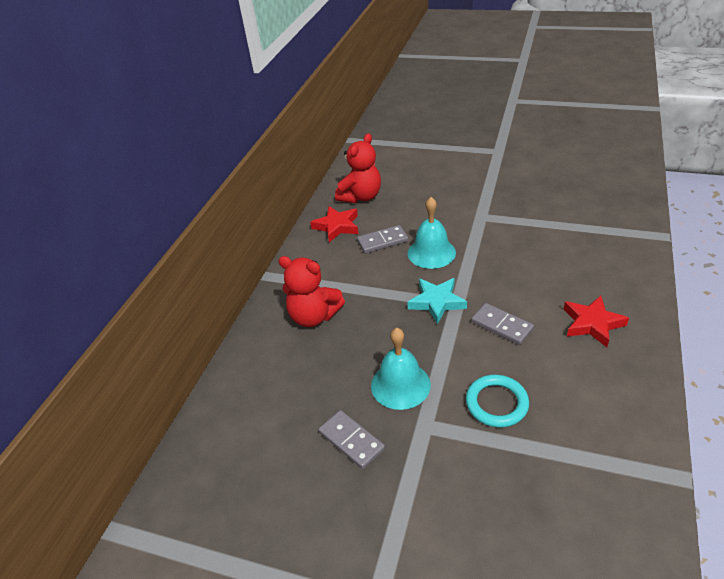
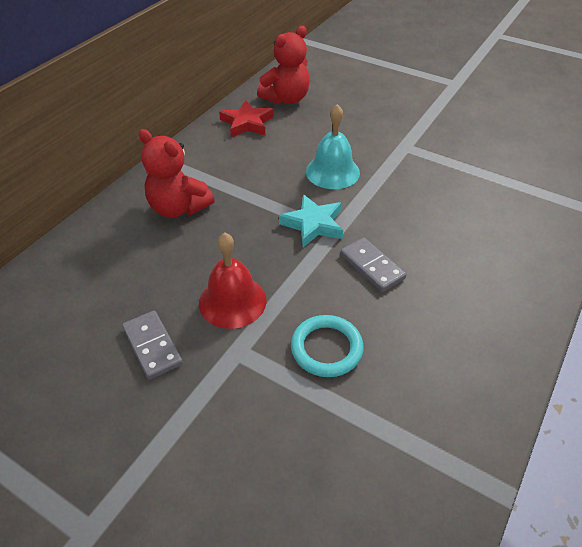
camera: 10 degrees right, 5 degrees up
grey domino [357,225,408,253] -> none
turquoise bell [371,328,431,410] -> red bell [199,232,267,329]
red star [564,296,629,347] -> none

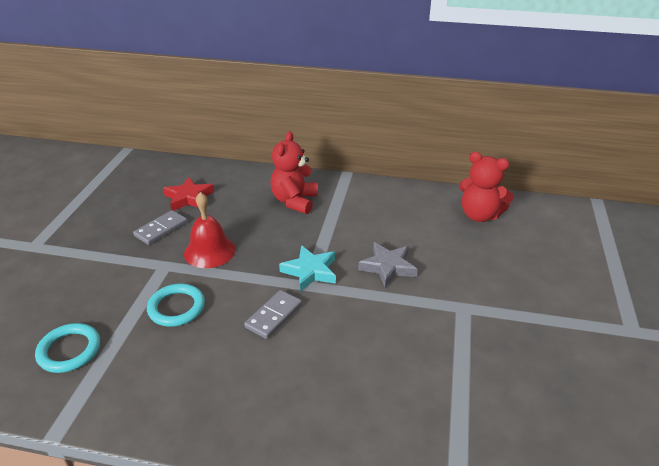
camera: 70 degrees right, 10 degrees down
red star [219,100,274,137] -> red star moved to [163,177,214,211]
turquoise bell [306,104,360,189] -> grey star [358,242,418,287]
none -> turquoise ring [35,323,100,373]

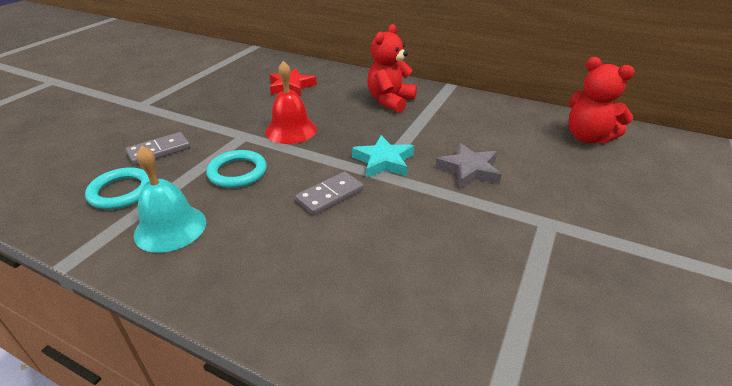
camera: 15 degrees right, 0 degrees up
grey domino [133,210,187,245] -> grey domino moved to [126,132,190,165]
none -> turquoise bell [134,146,206,253]

